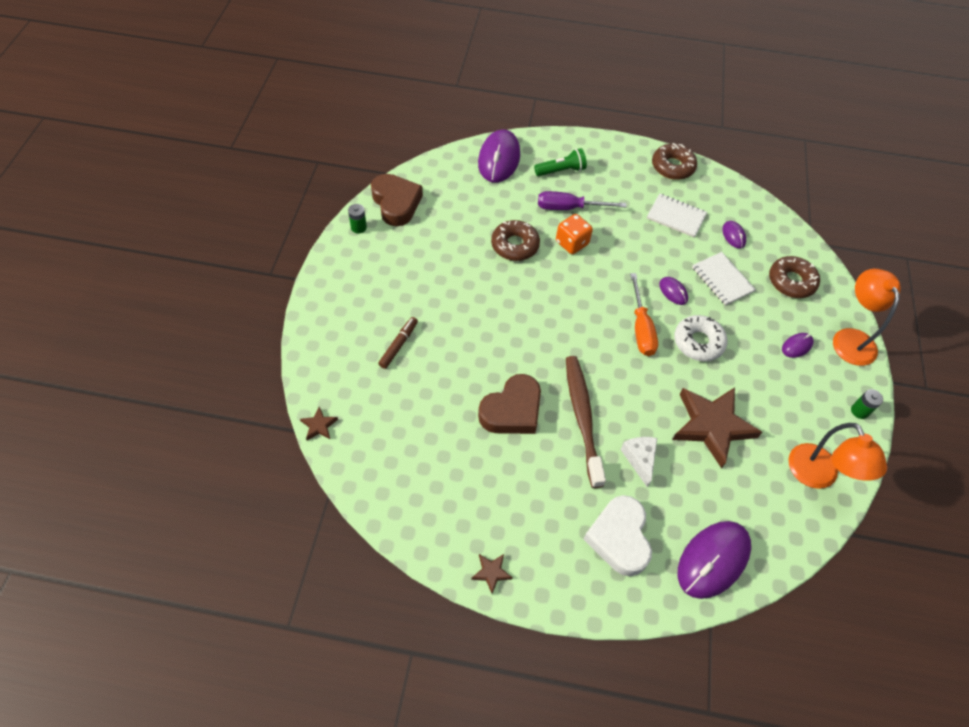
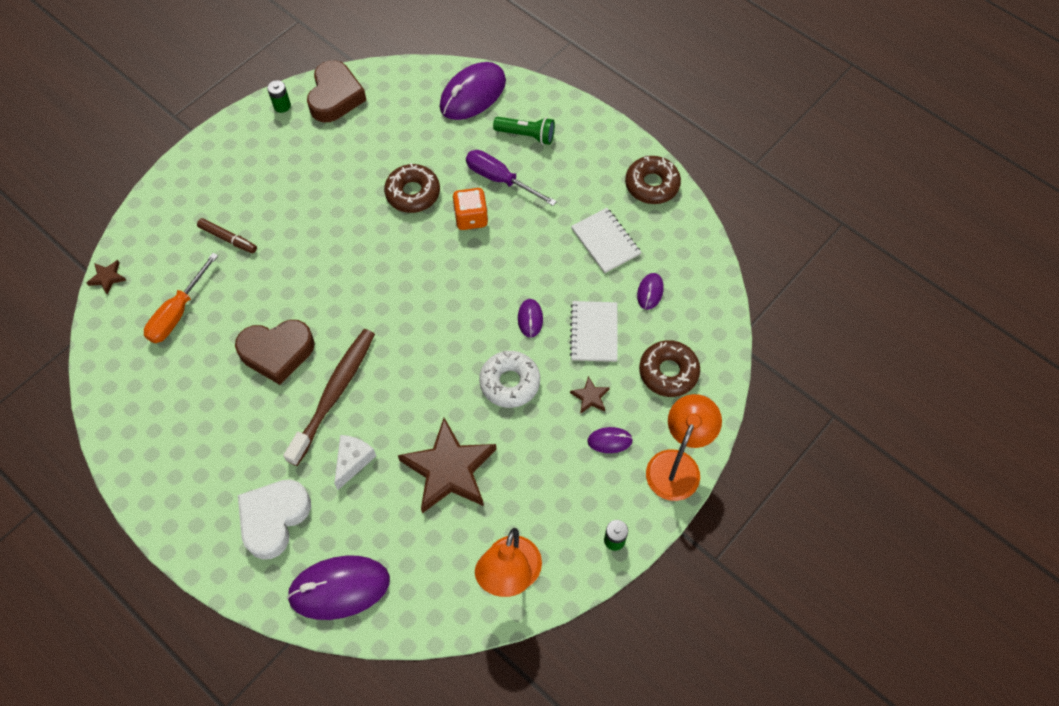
camera: 35 degrees right, 5 degrees up
brown marker [378,317,418,369] -> brown marker turned 60 degrees clockwise [197,218,257,253]
brown star [471,554,513,594] -> brown star moved to [570,376,610,414]
orange screwdriver [630,273,658,356] -> orange screwdriver moved to [144,253,218,343]

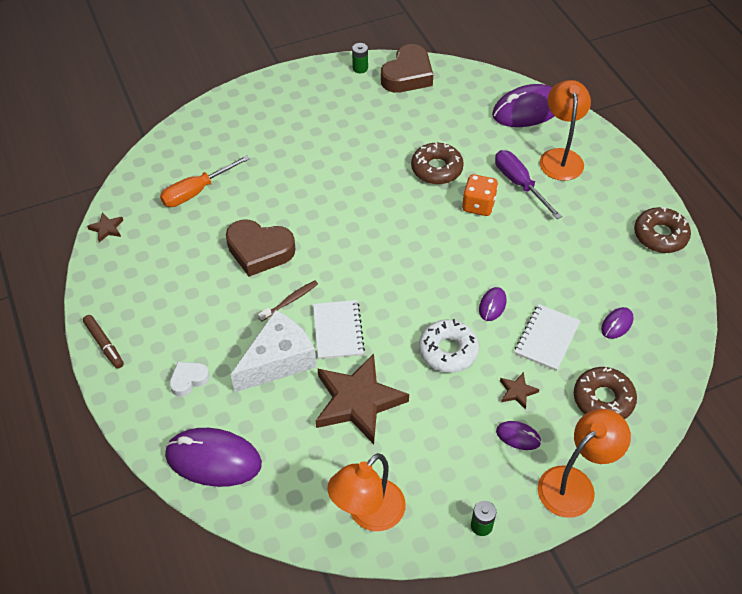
camera: 25 degrees right, 10 degrees down
brown star [87,260,127,295] -> brown star moved to [87,212,123,242]
brown marker [197,218,257,253] -> brown marker moved to [83,315,124,369]
white heart [238,480,311,560] -> white heart [169,362,210,397], size x0.54
brown toothbrush [283,329,375,466] -> brown toothbrush [258,281,318,322], size x0.48
white cheese [334,435,376,490] -> white cheese [231,310,317,393], size x1.74
green flashlight [493,117,555,145] -> orange lamp [539,80,591,181]
white notebook [571,208,641,273] -> white notebook moved to [313,300,365,359]

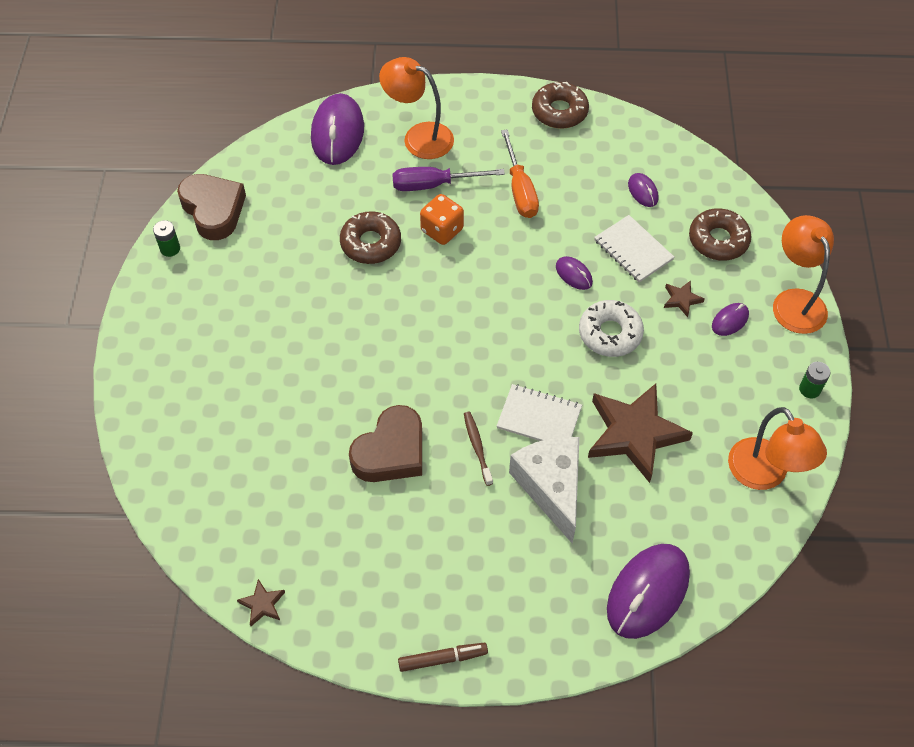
camera: 65 degrees left, 5 degrees up
orange screwdriver [160,155,250,207] -> orange screwdriver moved to [501,129,539,218]
white heart [169,362,210,397] -> none

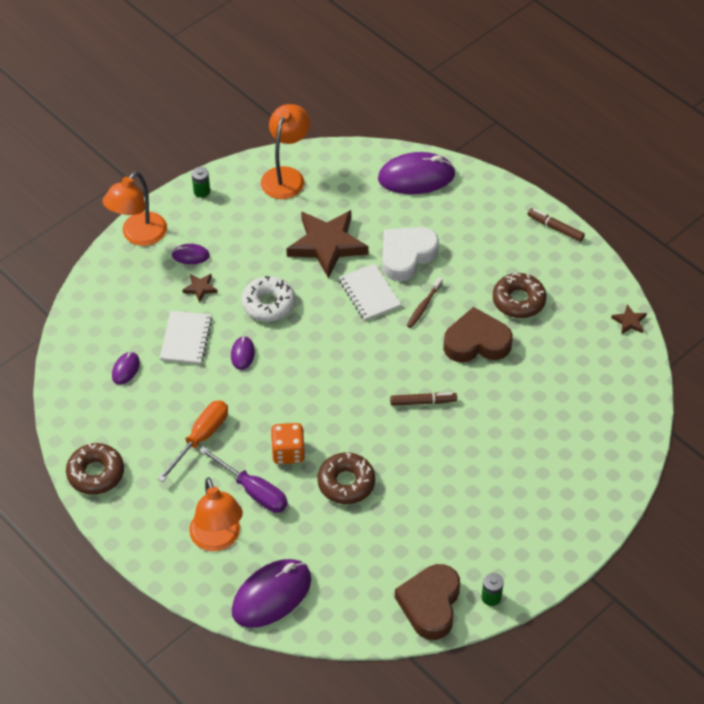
camera: 135 degrees left, 5 degrees down
white cheese [509,437,579,543] -> white heart [382,227,439,281]
brown donut [689,208,751,261] -> brown donut moved to [493,273,547,318]
none -> brown marker [390,393,457,406]

